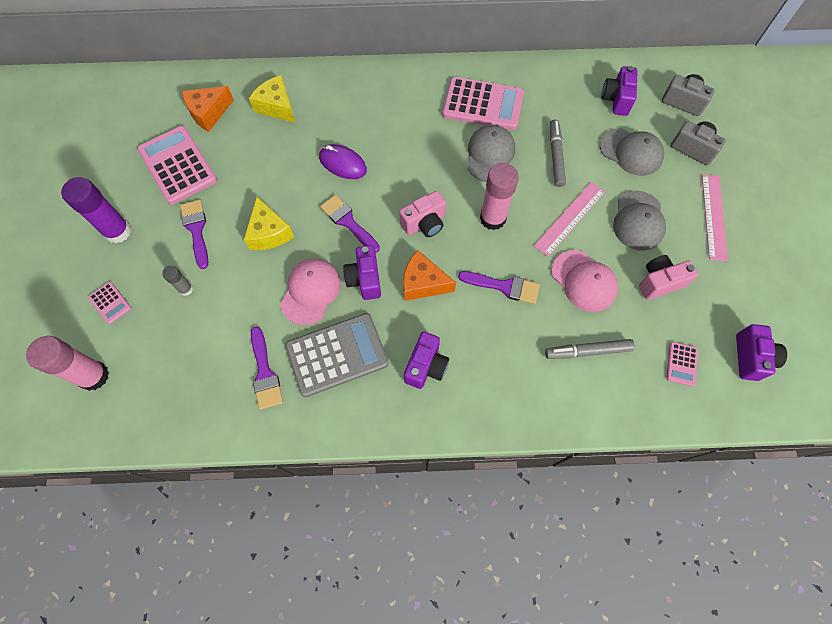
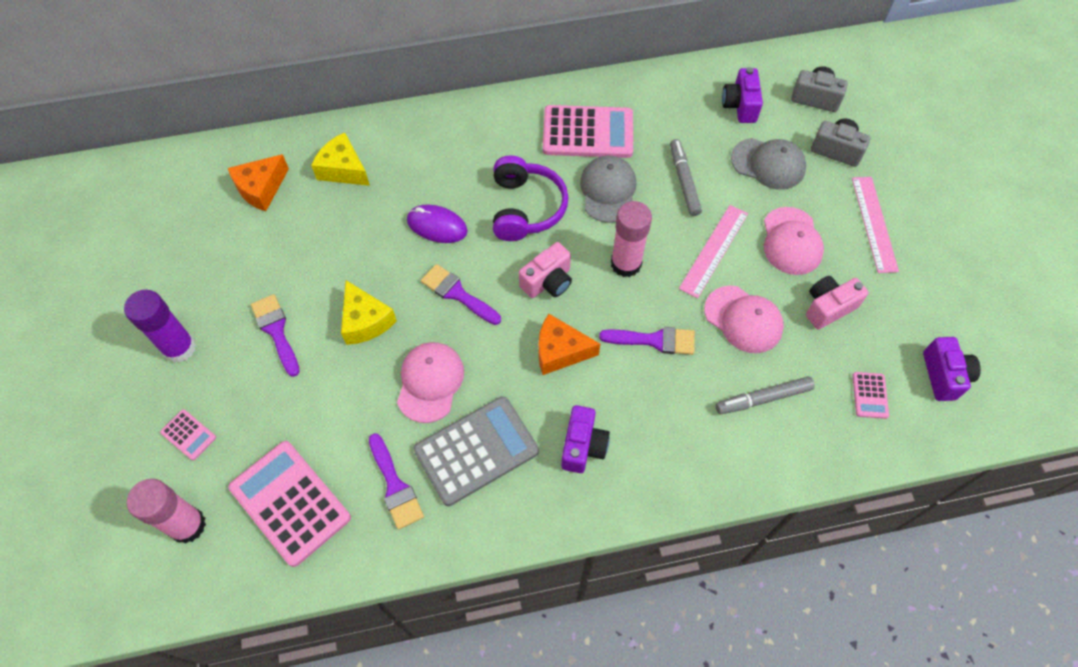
camera: 10 degrees left, 5 degrees down
pink calculator [137,126,217,205] -> pink calculator moved to [229,441,351,567]
grey glue stick [162,266,193,296] -> none
purple camera [343,245,381,300] -> none
grey cap [613,191,666,251] -> pink cap [764,207,824,275]
none -> purple headphones [493,155,569,241]

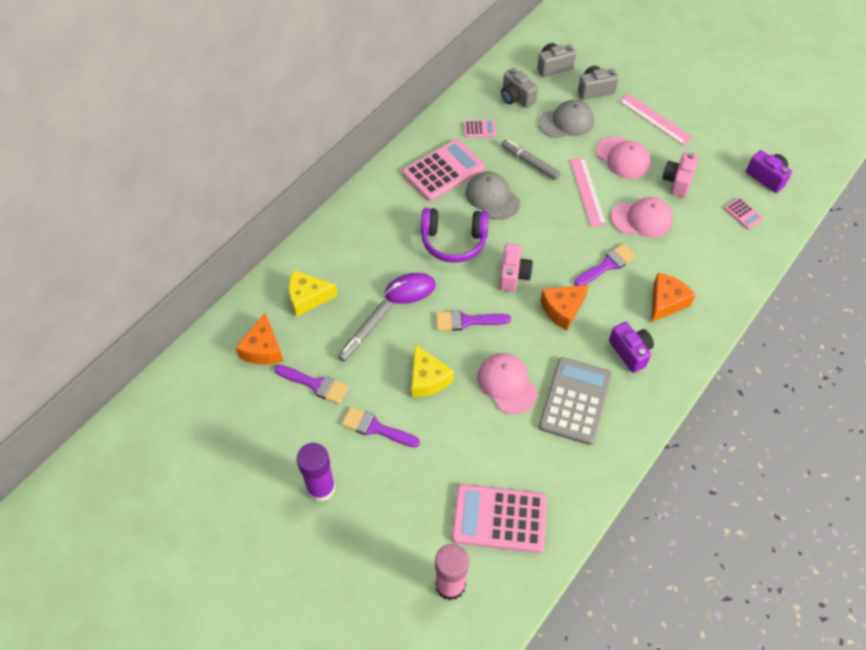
camera: 40 degrees left, 5 degrees down
pink calculator [160,409,216,460] -> pink calculator moved to [464,120,496,138]
yellow cheese [341,280,397,345] -> yellow cheese turned 45 degrees clockwise [411,344,454,397]
purple brush [369,433,424,530] -> purple brush moved to [274,365,349,404]
purple headphones [493,155,569,241] -> purple headphones turned 135 degrees clockwise [421,208,489,263]
pink glue stick [611,201,652,277] -> none
grey marker [716,376,815,414] -> grey marker moved to [338,300,391,362]
purple camera [722,67,763,123] -> grey camera [501,68,538,108]
none -> orange cheese [651,273,696,322]

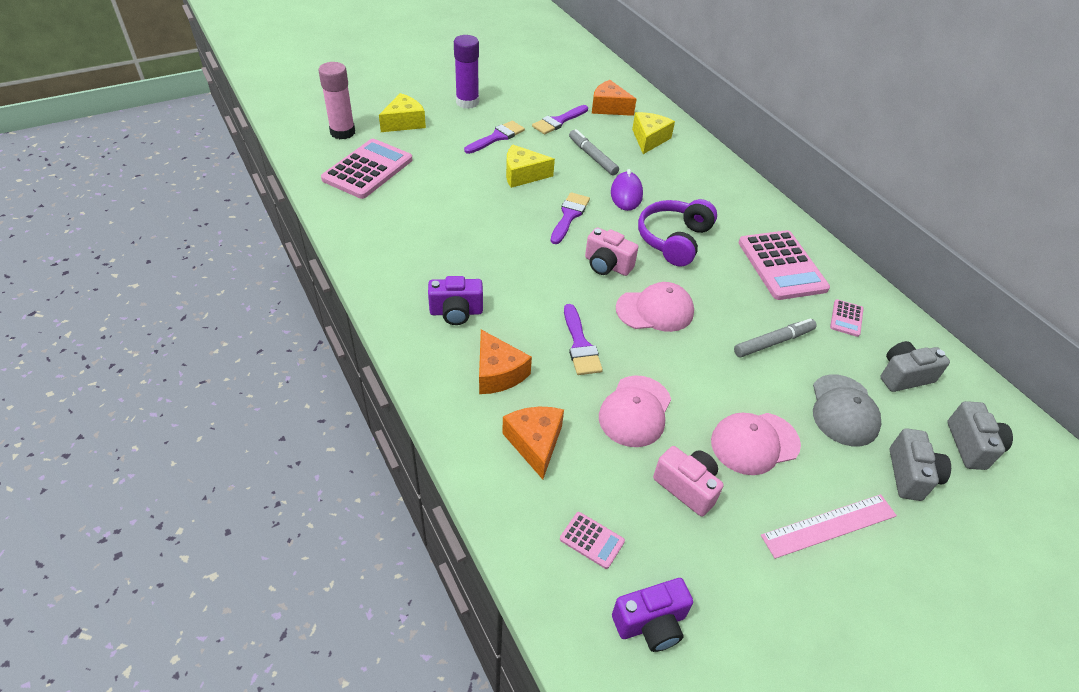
camera: 110 degrees right, 10 degrees down
grey cap [466,172,520,220] -> none
pink cap [477,353,537,414] -> pink cap moved to [616,282,694,332]
grey calculator [539,357,612,445] -> none
orange cheese [540,285,589,330] -> orange cheese moved to [502,407,564,479]
pink ruler [570,158,606,227] -> none
pink calculator [724,198,763,229] -> pink calculator turned 135 degrees counterclockwise [560,512,625,569]
none -> yellow cheese [379,93,426,132]

